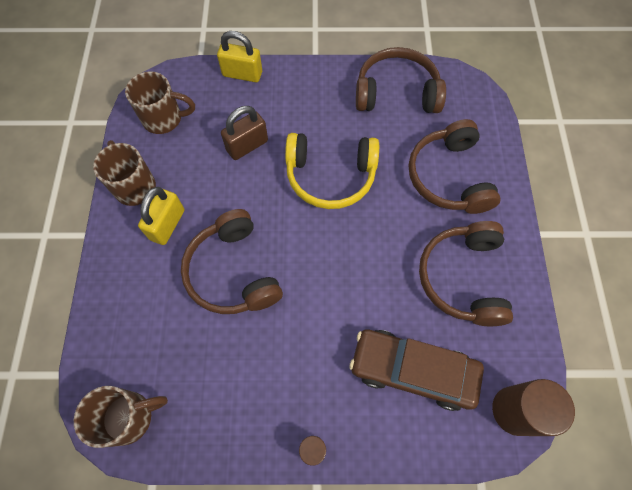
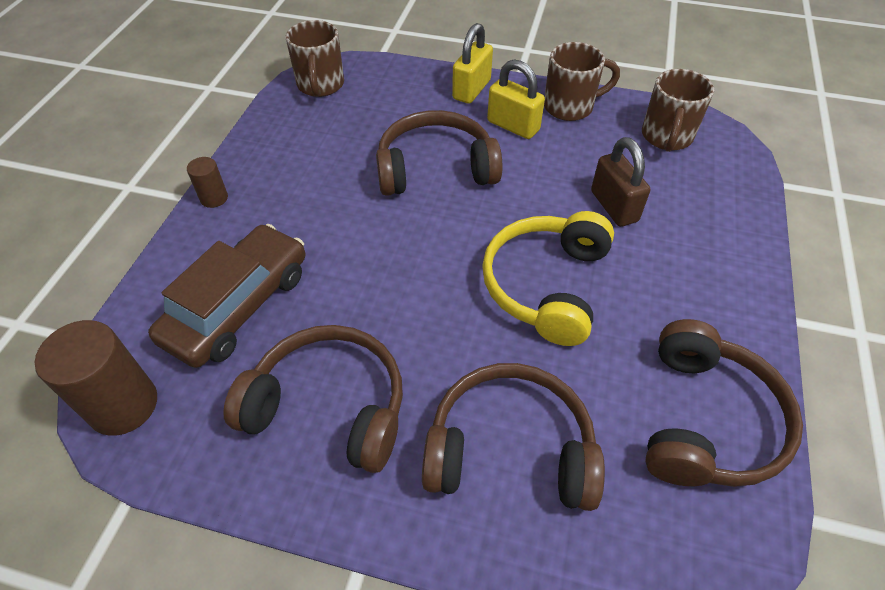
camera: 105 degrees right, 15 degrees down
yellow padlock [217,31,262,82] -> yellow padlock moved to [452,23,493,104]

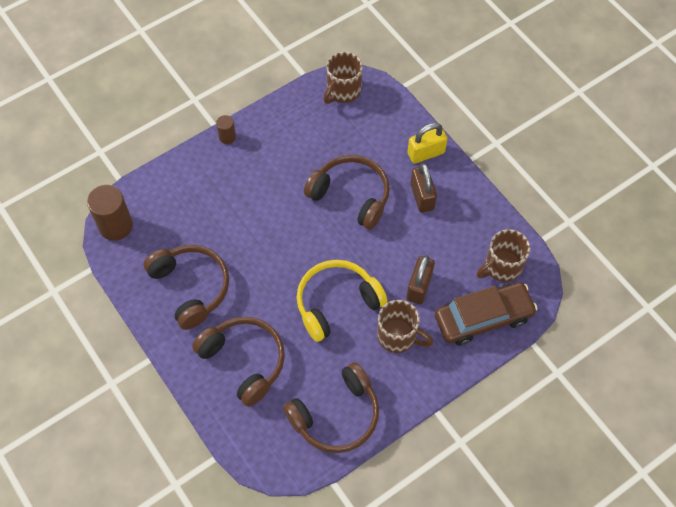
camera: 40 degrees right, 10 degrees up
brown car [148,224,305,368] -> brown car moved to [435,282,538,346]
yellow padlock [487,59,545,139] -> brown padlock [411,163,437,213]
brown mug [544,42,620,121] -> brown mug moved to [377,300,434,353]

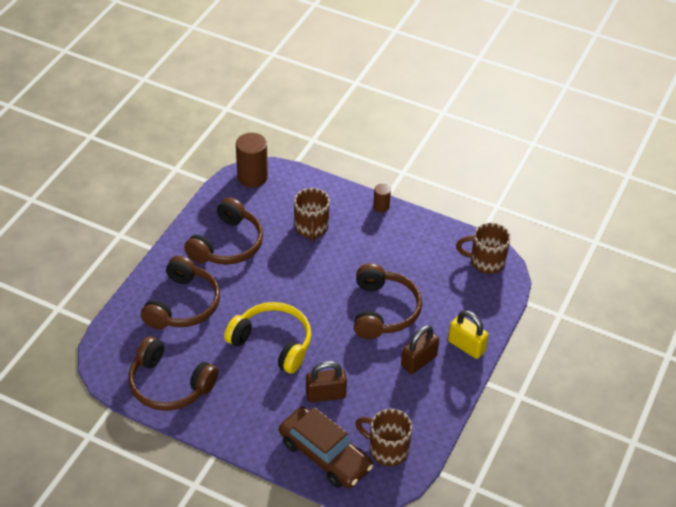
camera: 60 degrees right, 15 degrees down
brown mug [377,300,434,353] -> brown mug moved to [294,188,330,242]

